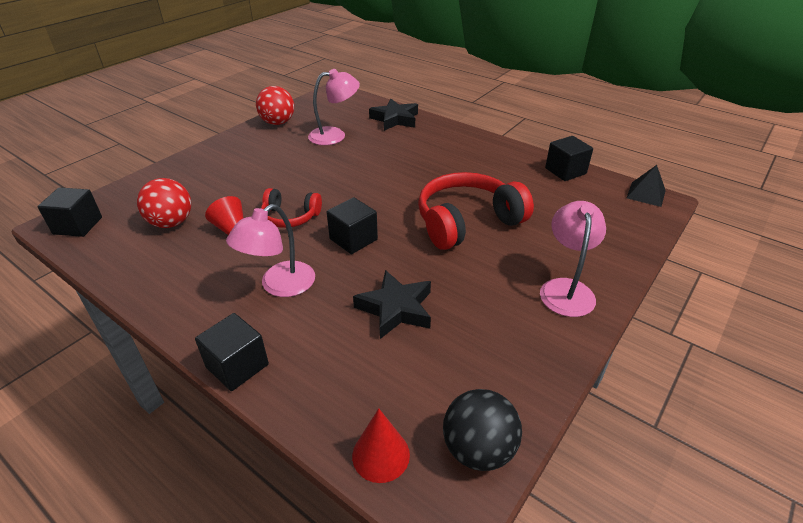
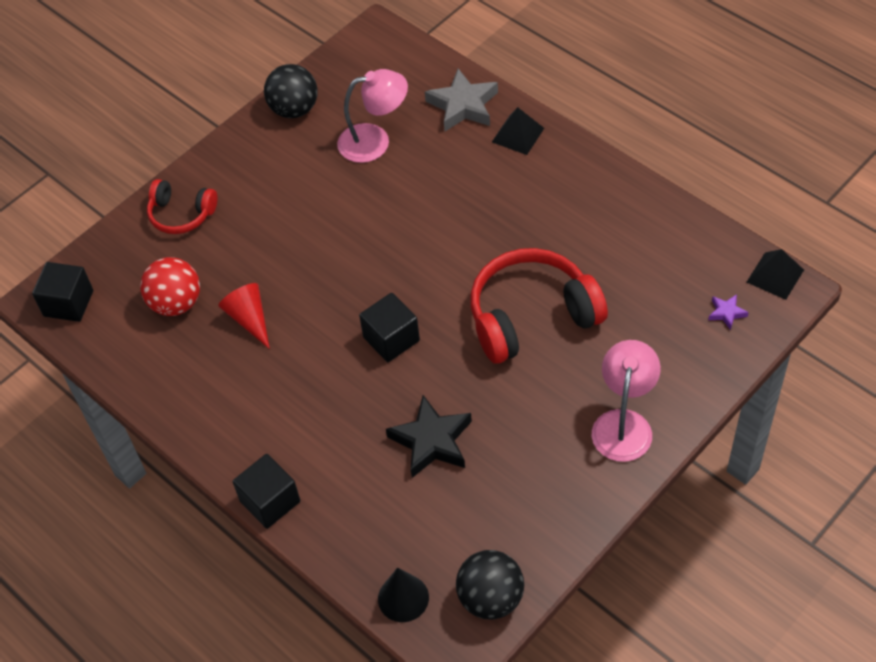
camera: 10 degrees right, 15 degrees up
pink lamp [226,204,315,297] -> none
red ball [256,86,294,125] -> black ball [264,64,318,118]
red headphones [261,188,322,228] -> red headphones moved to [147,179,217,234]
red cone [352,408,410,483] -> black cone [378,567,429,622]
black star [369,99,418,131] -> grey star [425,69,498,132]
black cube [545,136,593,181] -> none
none -> black pyramid [492,107,544,155]
none -> purple star [708,294,749,330]

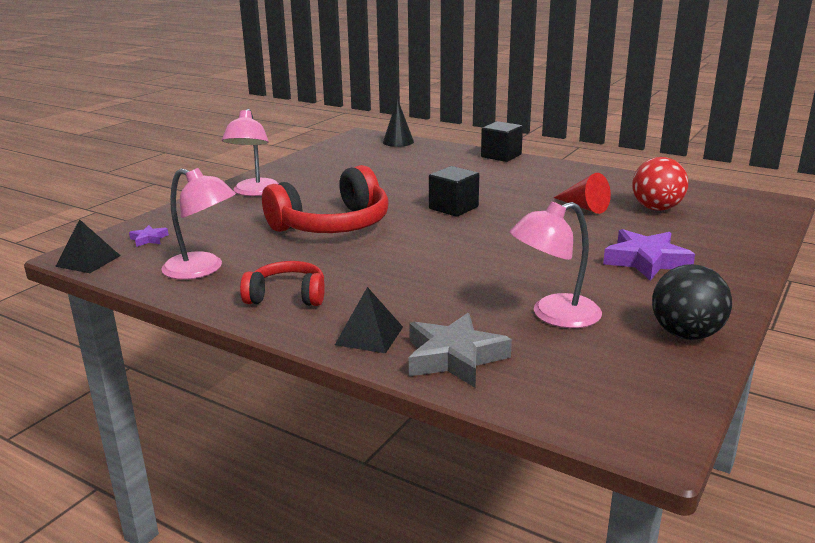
camera: 165 degrees right, 30 degrees down
black cube [32,262,93,322] -> none
red headphones [147,179,217,234] -> red headphones moved to [240,261,325,306]
black star [386,395,472,478] -> none
black ball [456,550,524,619] -> none
none -> pink lamp [161,168,236,280]
none -> purple star [603,229,695,281]

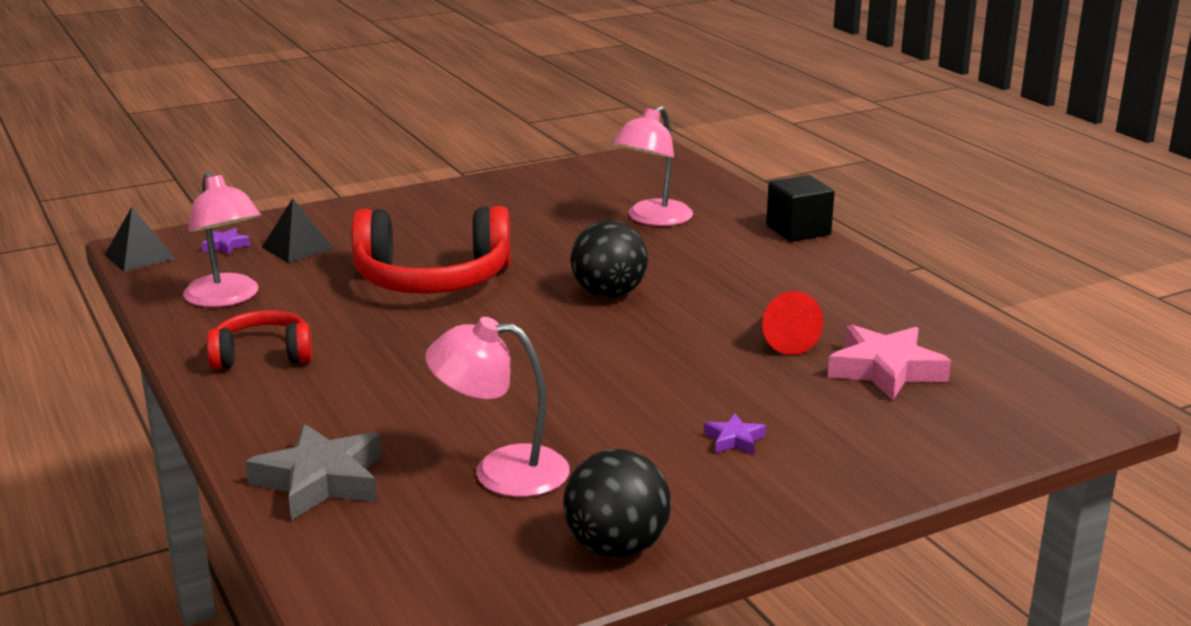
camera: 30 degrees right, 0 degrees up
pink lamp [222,109,279,196] -> pink lamp moved to [613,106,693,226]
red headphones [240,261,325,306] -> red headphones turned 45 degrees counterclockwise [207,310,312,370]
black pyramid [335,287,403,353] -> black pyramid moved to [262,198,334,263]
black cone [383,98,414,147] -> none
black cube [429,166,479,217] -> black ball [570,221,648,298]
purple star [603,229,695,281] -> purple star [704,414,766,455], size x0.48
red ball [632,157,688,211] -> pink star [828,324,951,401]

